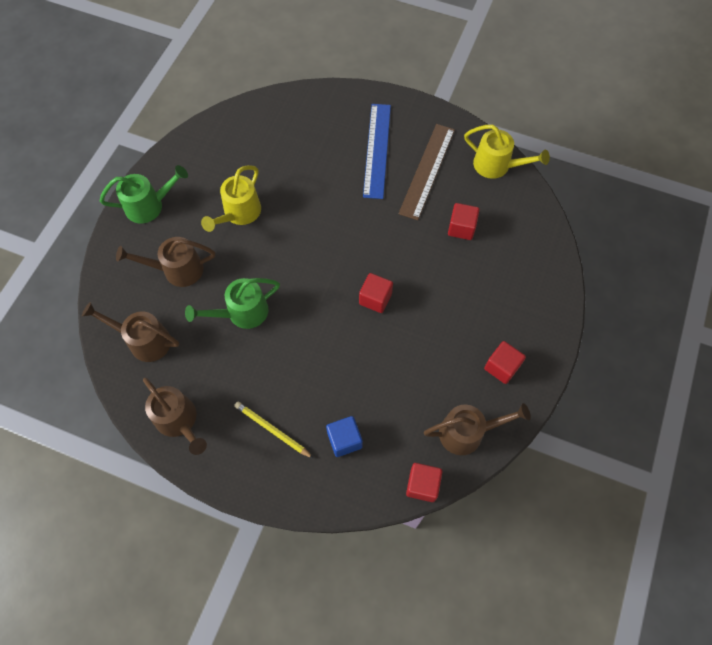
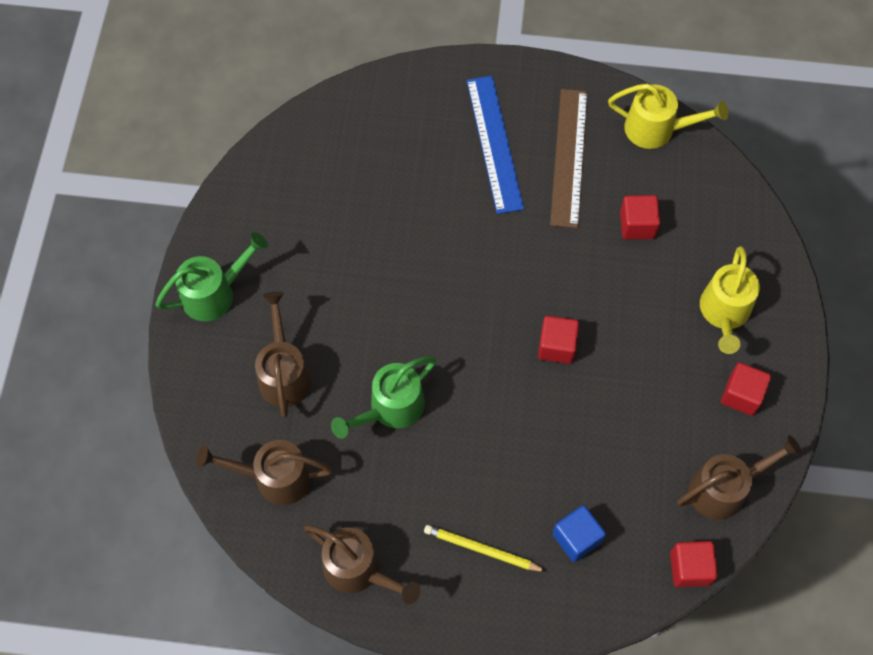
camera: 15 degrees left, 0 degrees up
brown watering can [116,237,215,287] -> brown watering can turned 105 degrees clockwise [255,291,312,418]
yellow watering can [201,165,261,232] -> yellow watering can moved to [700,246,760,354]

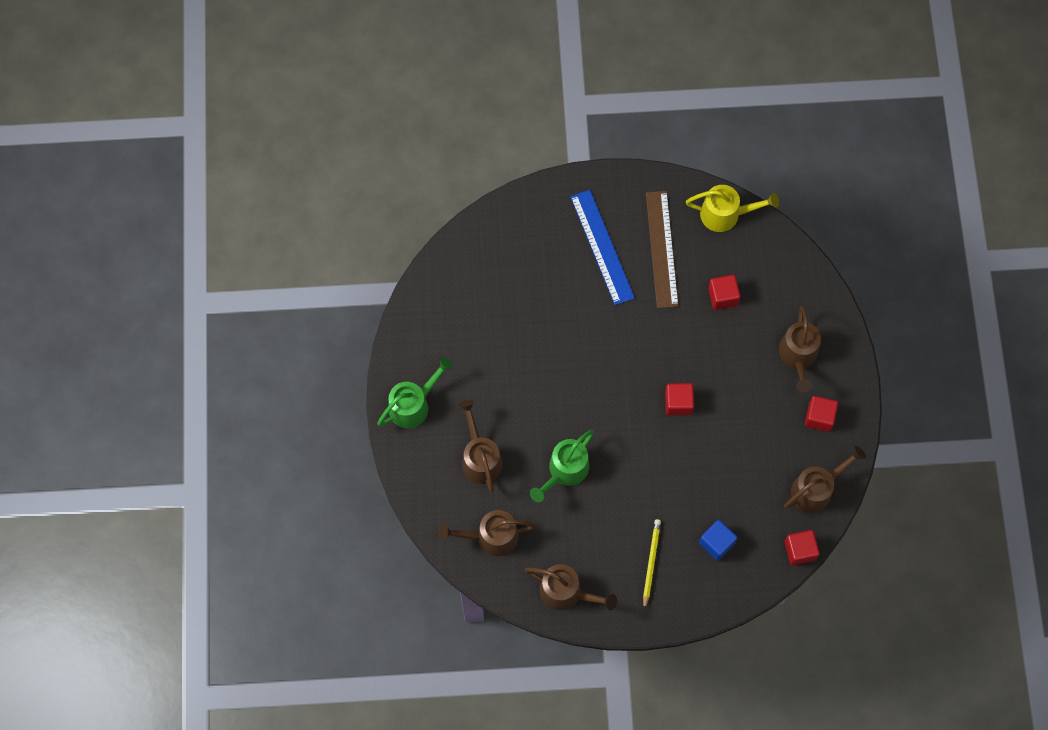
camera: 10 degrees left, 5 degrees up
yellow pencil [424,525,547,572] -> yellow pencil turned 90 degrees clockwise [643,519,661,610]
yellow watering can [700,246,760,354] -> brown watering can [779,306,821,392]

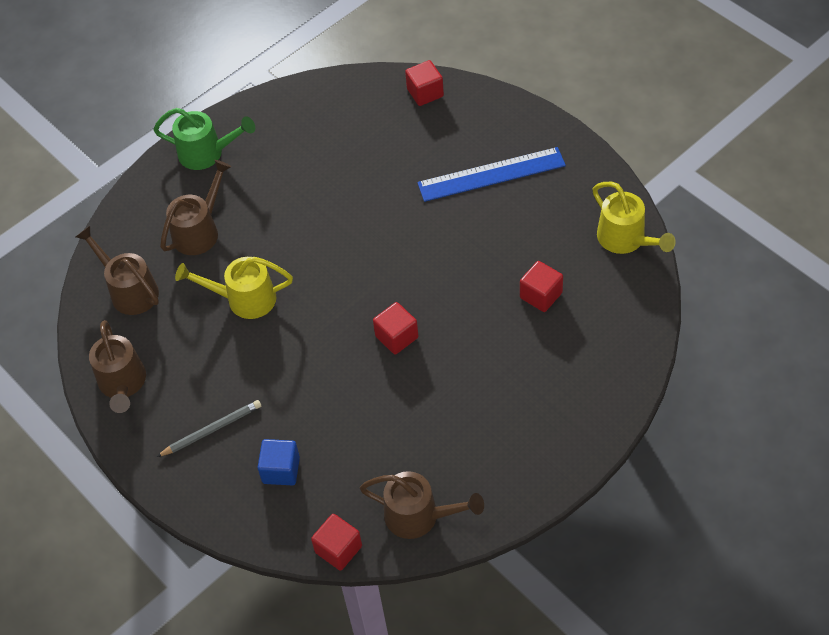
camera: 55 degrees right, 15 degrees down
green watering can [530,430,594,502] -> yellow watering can [175,257,293,319]
blue ruler [570,190,635,305] -> blue ruler turned 45 degrees clockwise [417,147,566,202]
yellow pencil [643,519,661,610] -> grey pencil [157,400,261,457]
brown ruler [646,191,679,308] -> none
brown watering can [779,306,821,392] -> none
red cube [805,396,838,432] -> red cube moved to [405,60,444,106]

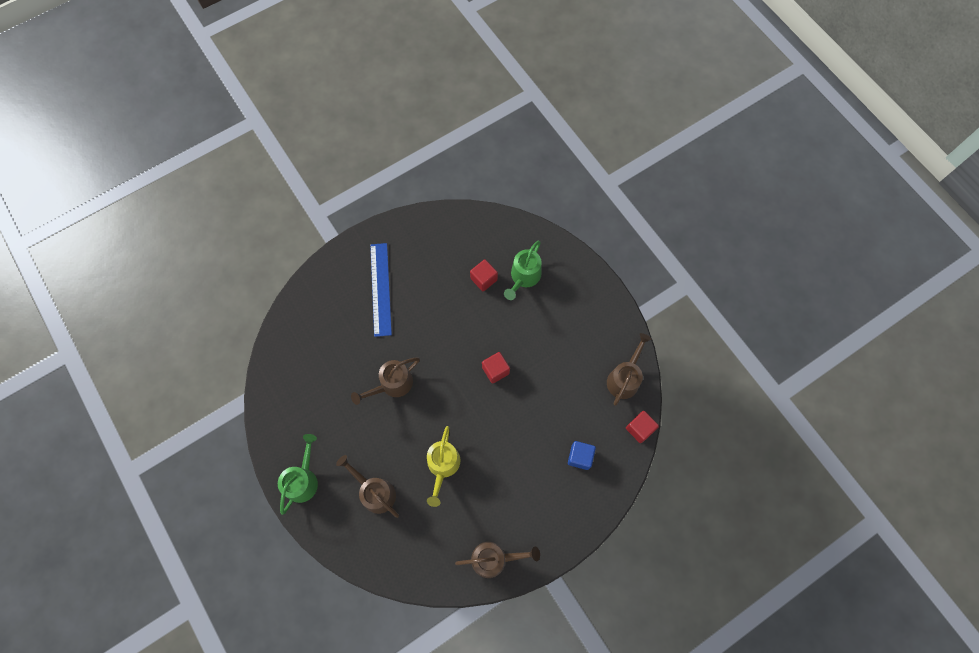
camera: 85 degrees left, 15 degrees up
brown watering can [76,226,159,315] -> brown watering can moved to [351,358,420,405]
grey pencil [157,400,261,457] -> none
red cube [405,60,444,106] -> none
yellow watering can [592,182,676,254] -> none
none -> green watering can [504,241,542,300]

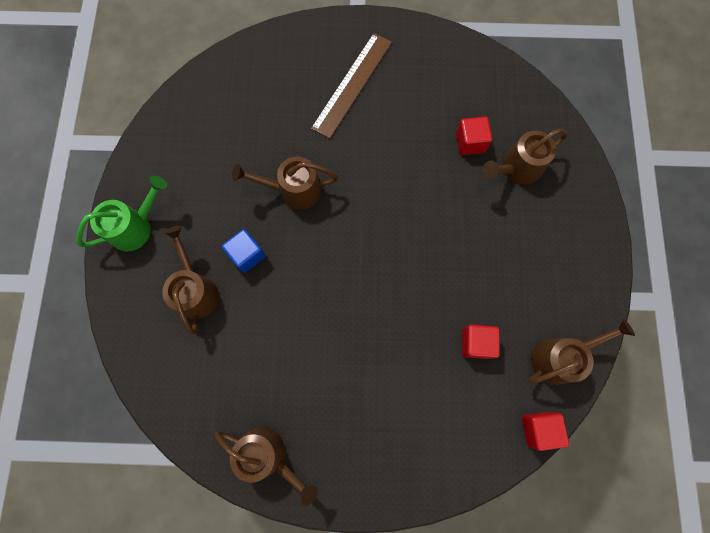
camera: 35 degrees right, 5 degrees up
blue ruler [370,243,392,337] -> brown ruler [311,33,392,139]
yellow watering can [427,426,460,507] -> none
red cube [482,352,510,384] -> red cube moved to [462,325,499,359]
green watering can [504,241,542,300] -> brown watering can [483,129,567,185]
blue cube [568,441,596,470] -> blue cube moved to [222,229,266,273]

